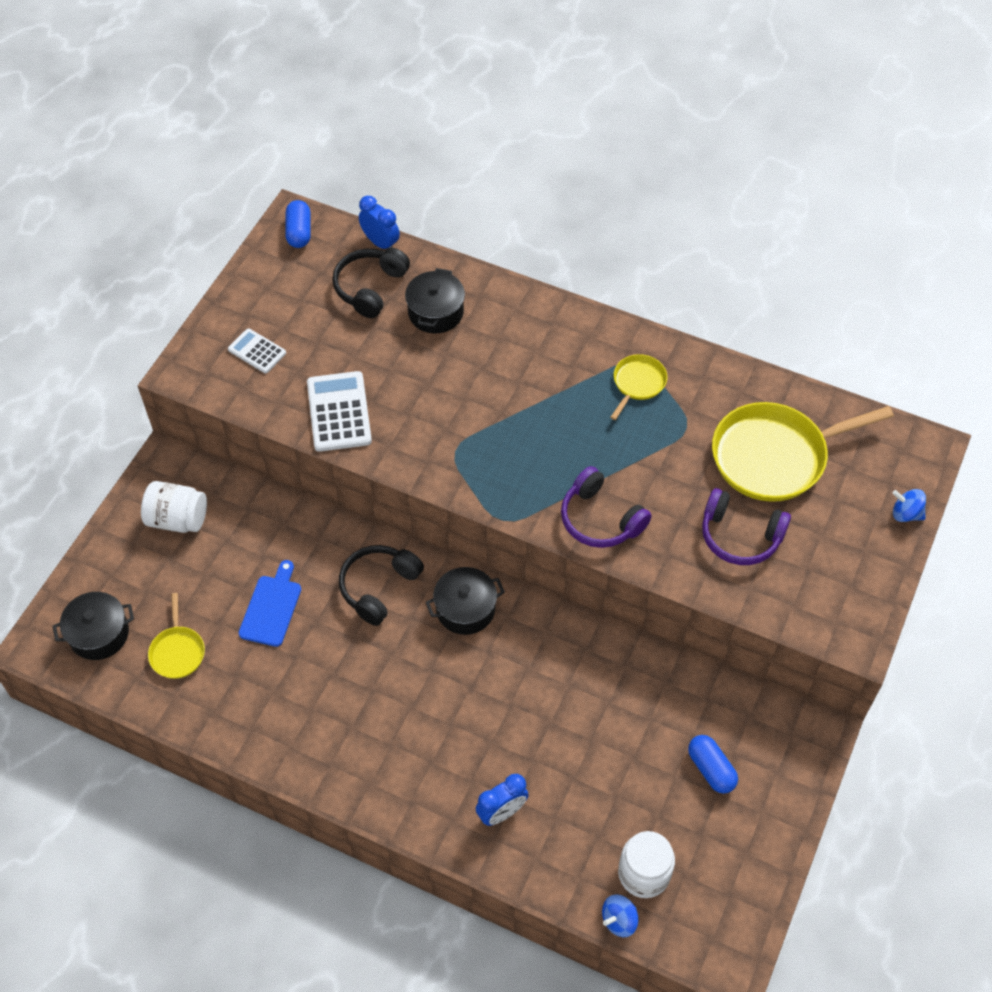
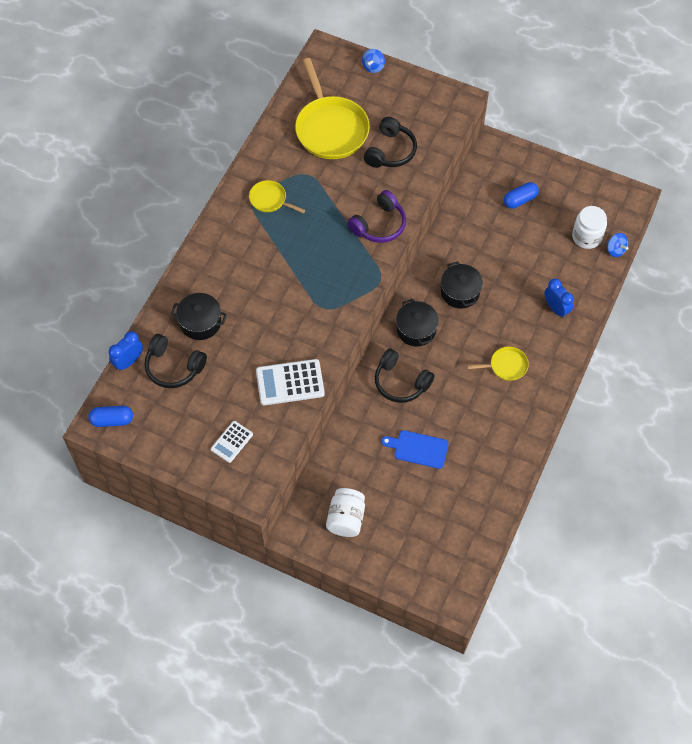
camera: 90 degrees left, 5 degrees up
black pot [53,592,134,660] -> black pot moved to [441,261,483,308]
yellow pan [148,593,205,679] -> yellow pan moved to [467,347,529,381]
purple headphones [702,488,791,565] -> black headphones [364,117,417,168]

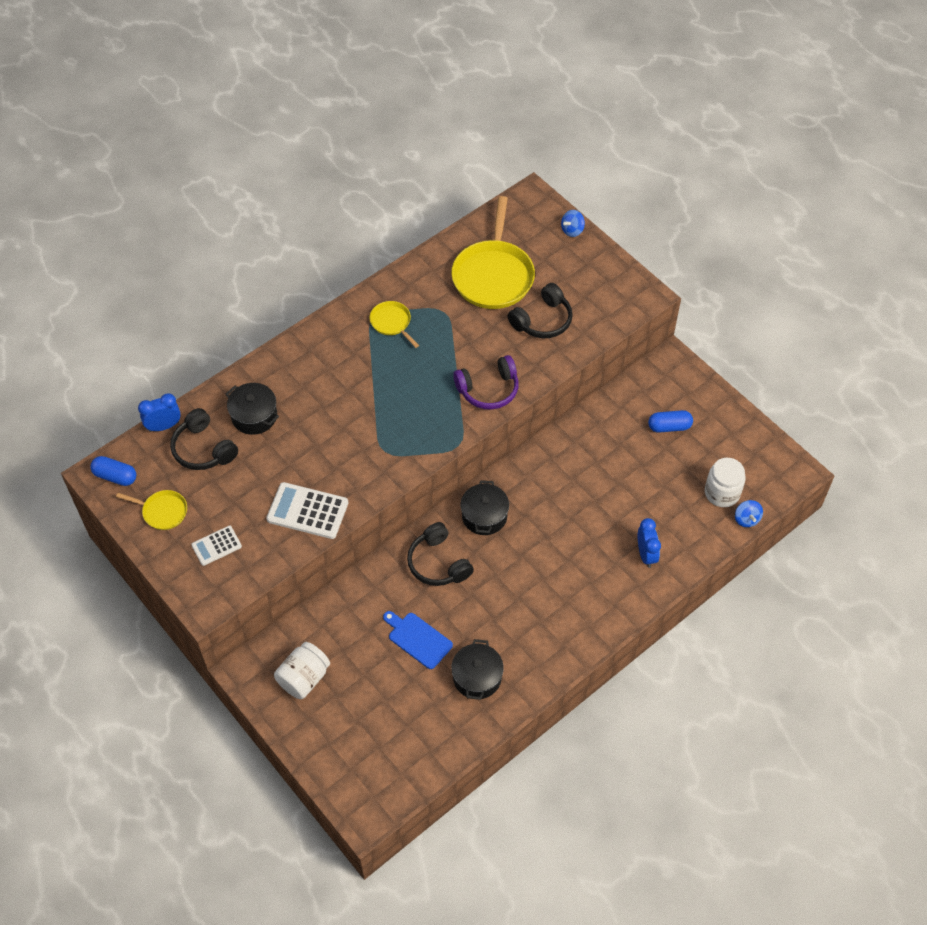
camera: 25 degrees right, 5 degrees down
black pot [441,261,483,308] -> black pot moved to [451,639,504,700]
yellow pan [467,347,529,381] -> yellow pan moved to [116,490,187,530]

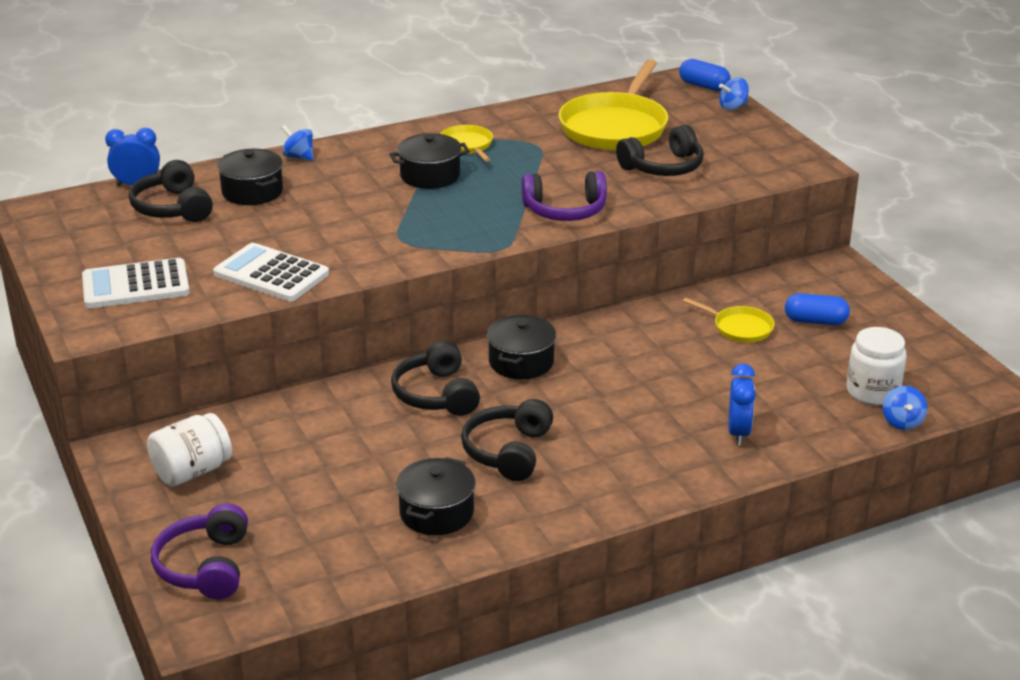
camera: 15 degrees right, 25 degrees down
blue capsule [90,456,136,486] -> blue capsule moved to [679,59,730,91]
yellow pan [116,490,187,530] -> yellow pan moved to [683,298,775,343]
white calculator [191,526,242,566] -> white calculator [82,258,190,308], size x1.68
blue cutting board [383,611,453,669] -> none
none -> purple headphones [151,503,248,599]
none -> blue spinning top [281,125,313,161]
none -> black pot [389,133,470,189]
none -> black headphones [461,399,553,481]

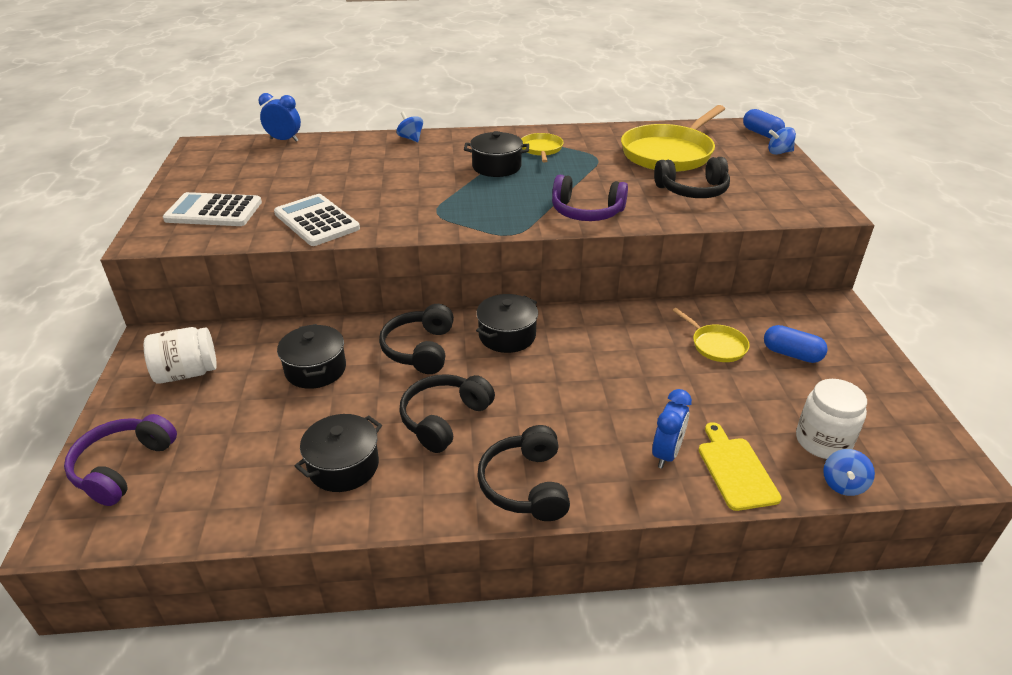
camera: 20 degrees right, 5 degrees up
black headphones [129,160,213,222] -> black headphones moved to [477,425,570,521]
black pot [217,149,283,205] -> black pot moved to [277,324,346,389]
none -> yellow cutting board [699,422,782,511]

